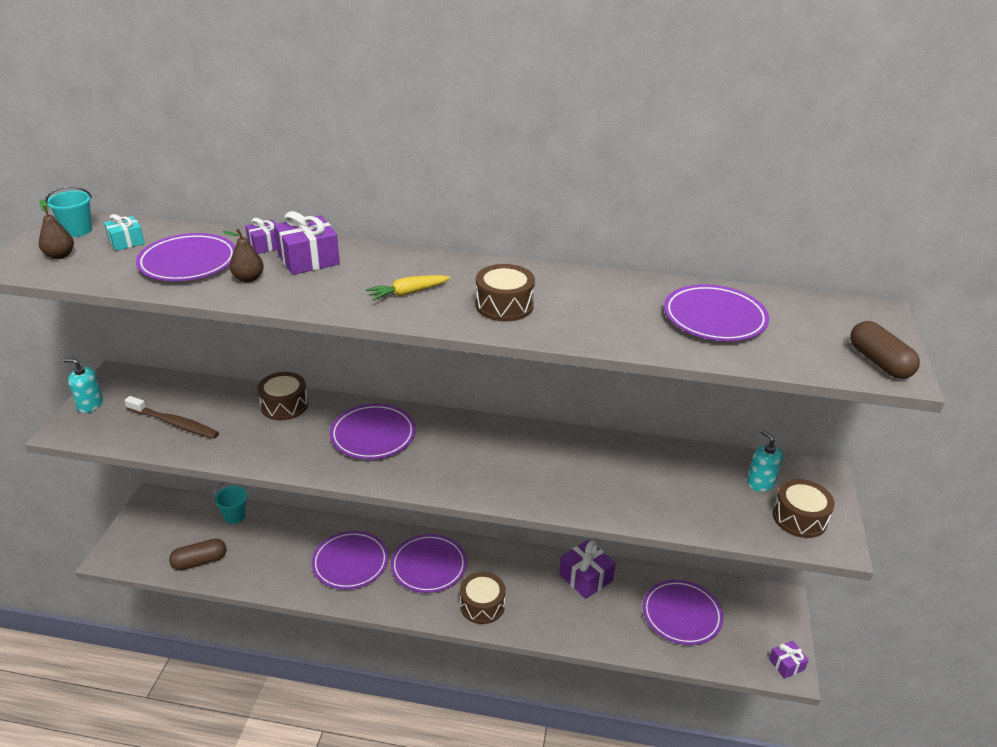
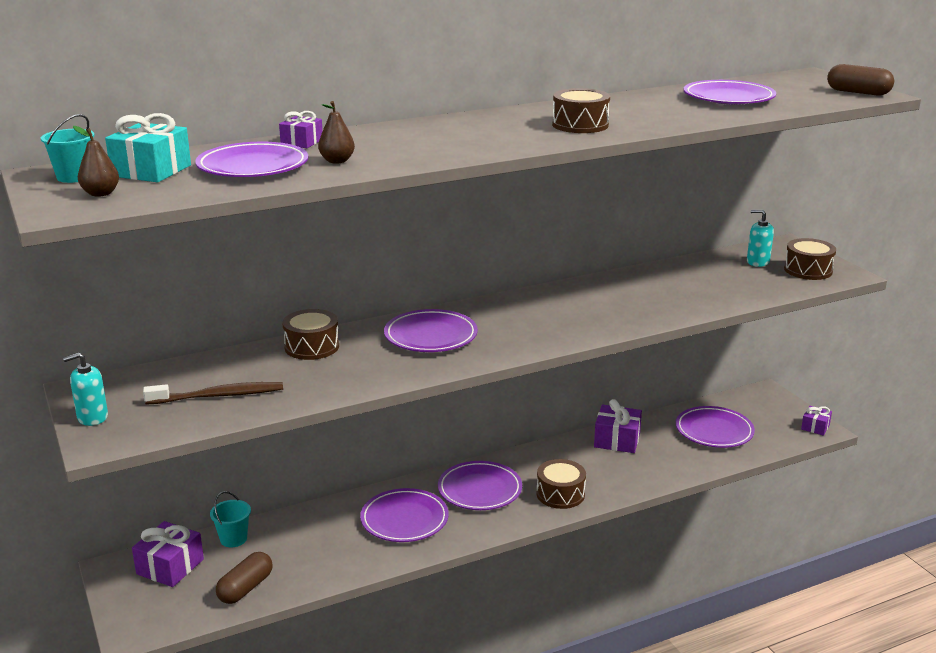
camera: 35 degrees left, 10 degrees down
turquoise gift [104,214,145,251] -> turquoise gift [105,113,191,182], size x1.68
purple gift [274,211,340,275] -> purple gift moved to [132,521,204,587]
yellow carrot [366,275,450,301] -> none

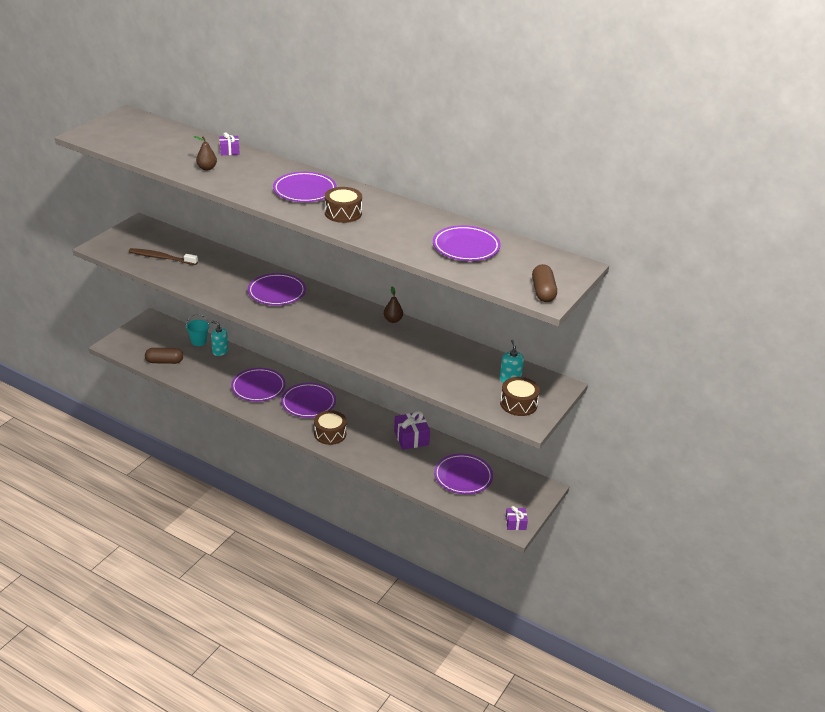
camera: 55 degrees right, 10 degrees up
turquoise bucket [41,114,94,183] -> none
turquoise soap dispenser [63,353,108,426] -> turquoise soap dispenser moved to [211,321,228,356]
brown pear [73,126,119,197] -> brown pear moved to [384,286,403,323]
turquoise gift [105,113,191,182] -> none
purple gift [132,521,204,587] -> none
brown toothbrush [143,382,283,405] -> brown toothbrush turned 150 degrees clockwise [129,248,198,265]
purple plate [195,142,308,177] -> purple plate moved to [273,172,337,202]
brown drum [282,309,339,360] -> none

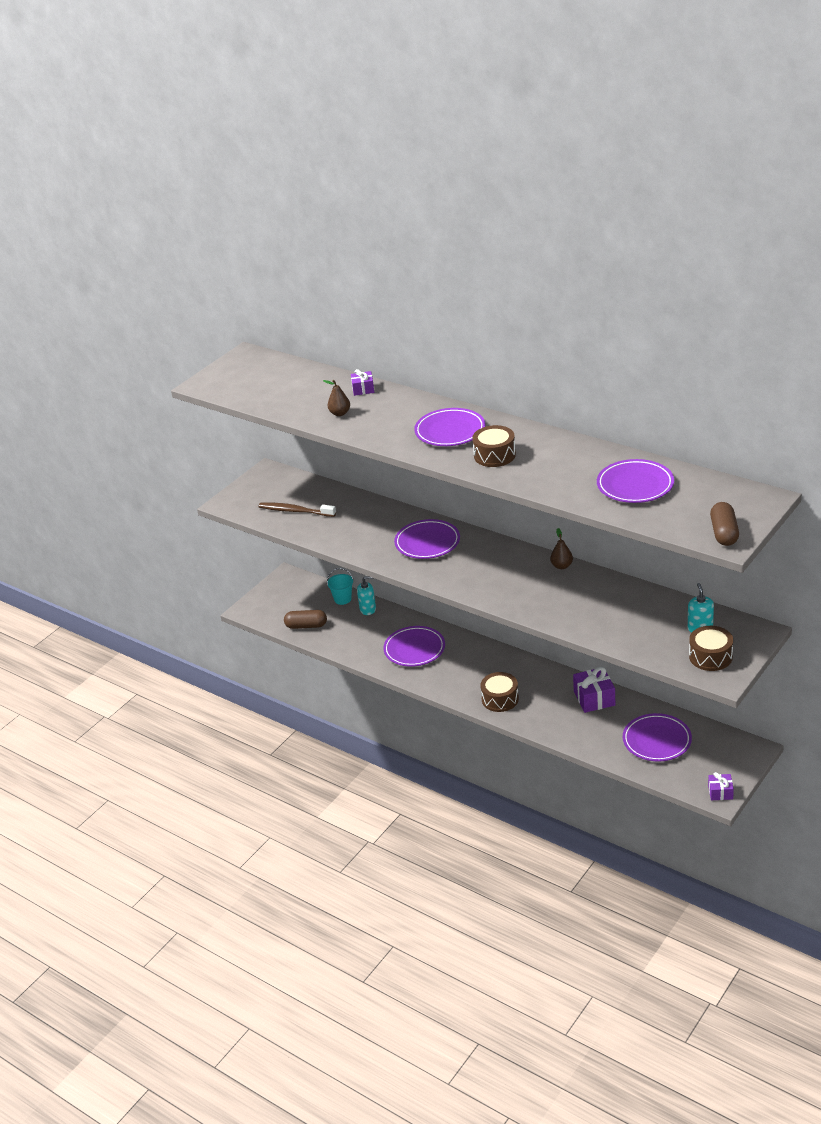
camera: 10 degrees right, 0 degrees up
turquoise soap dispenser [211,321,228,356] -> turquoise soap dispenser turned 135 degrees clockwise [357,576,376,615]
purple plate [281,383,336,418] -> none

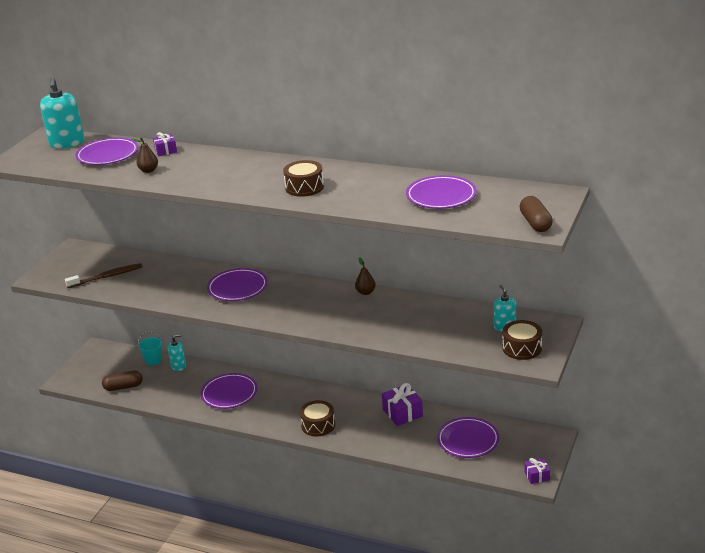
camera: 15 degrees left, 5 degrees down
brown toothbrush [258,503,336,517] -> brown toothbrush turned 150 degrees clockwise [65,263,142,288]
purple plate [414,408,485,446] -> purple plate moved to [75,137,138,165]
none -> turquoise soap dispenser [40,78,84,149]

